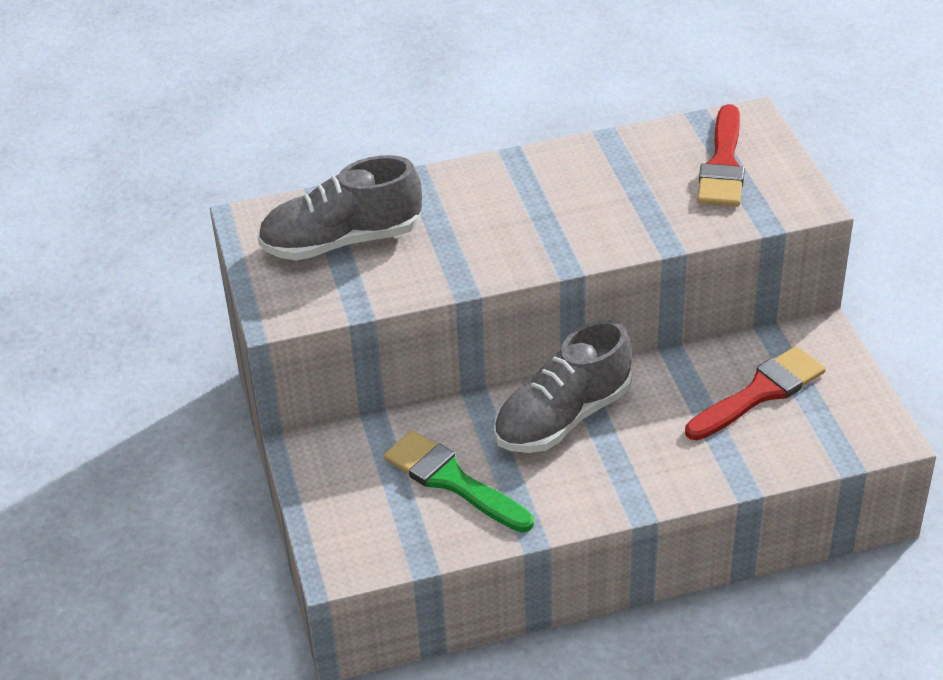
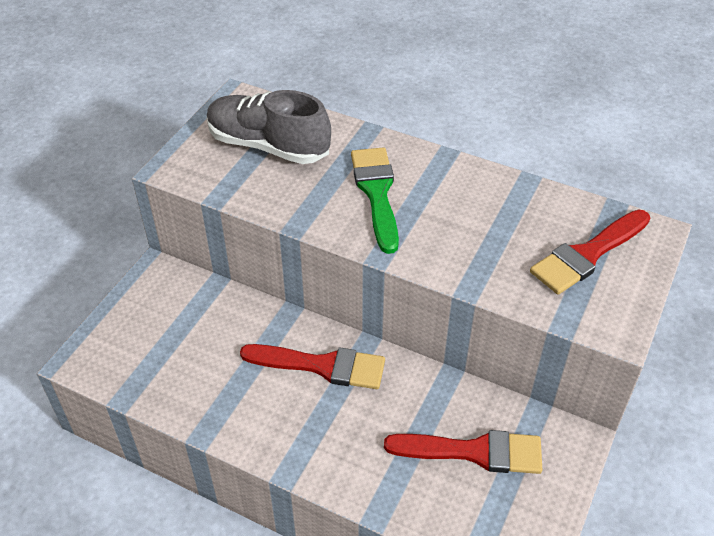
camera: 40 degrees right, 5 degrees up
green brush [384,430,534,532] -> green brush moved to [351,147,399,254]
grey shoe [494,320,632,453] -> red brush [240,344,385,389]

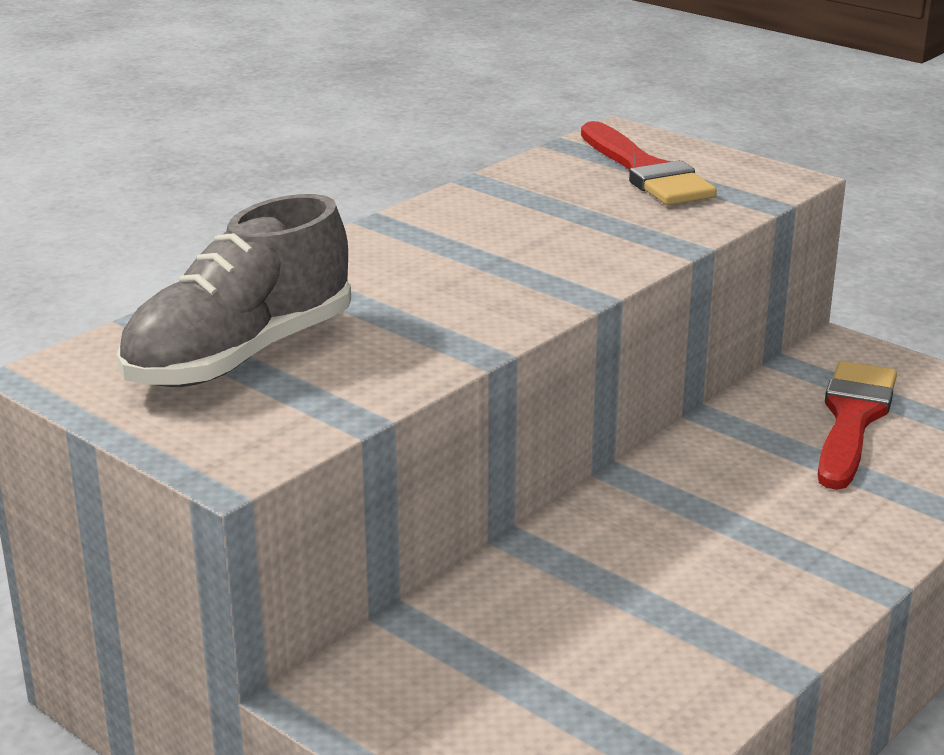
camera: 75 degrees left, 20 degrees down
red brush [240,344,385,389] -> none
green brush [351,147,399,254] -> none

